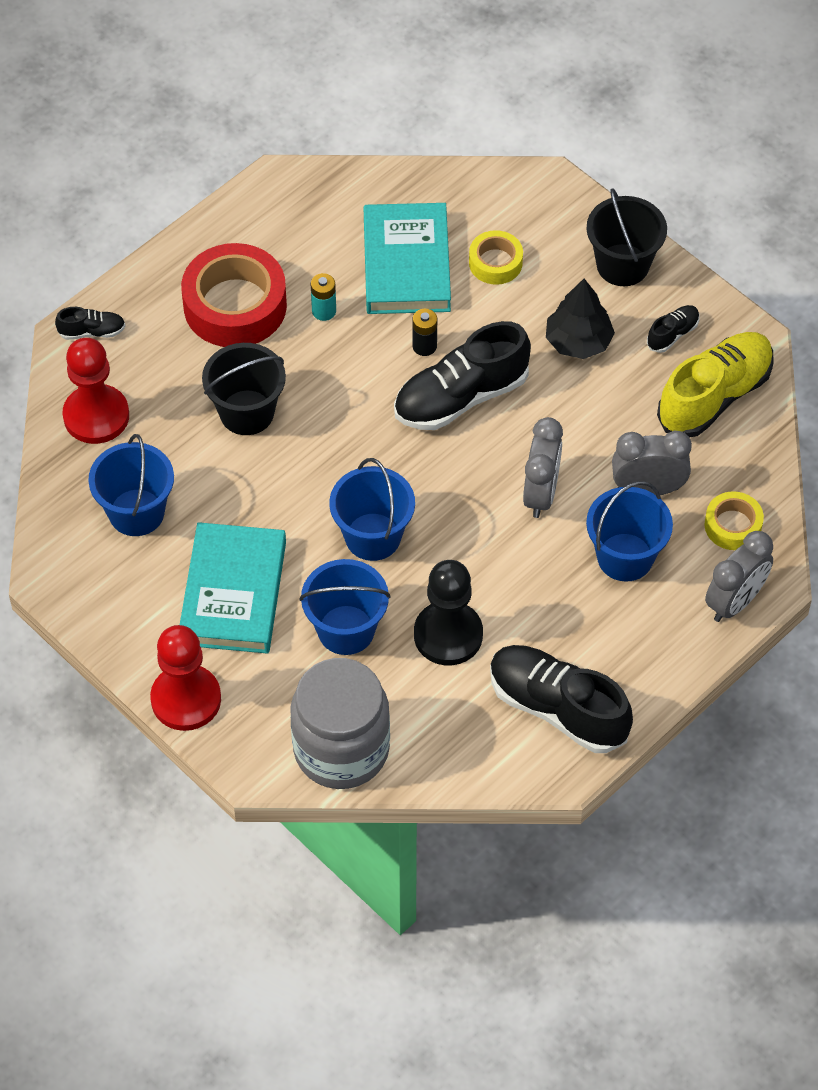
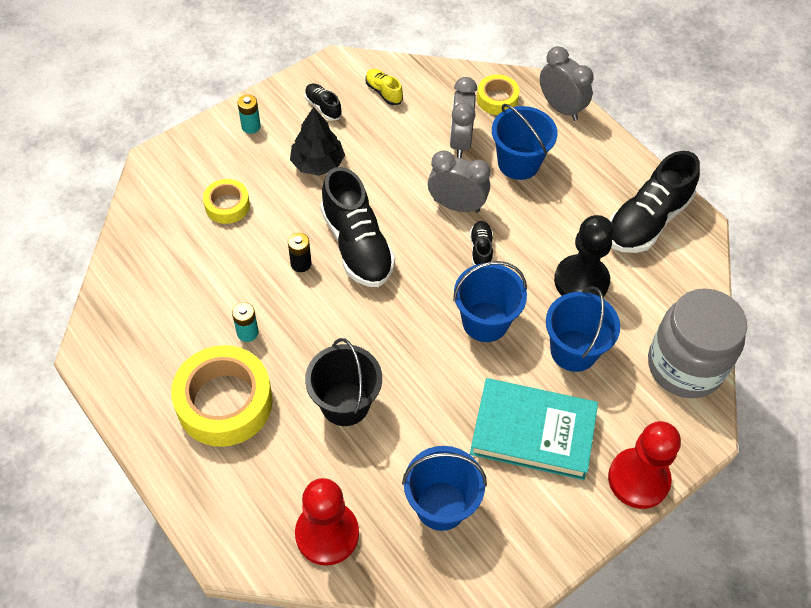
camera: 85 degrees left, 0 degrees up
black shoe [55,307,126,340] -> black shoe moved to [470,221,493,266]
red tape [181,243,287,347] -> yellow tape [171,345,273,447]
turquoise book [364,203,451,314] -> none
black bucket [587,188,667,286] -> turquoise battery [237,95,261,134]
yellow shoe [657,332,774,437] -> yellow shoe [365,69,403,105], size x0.46

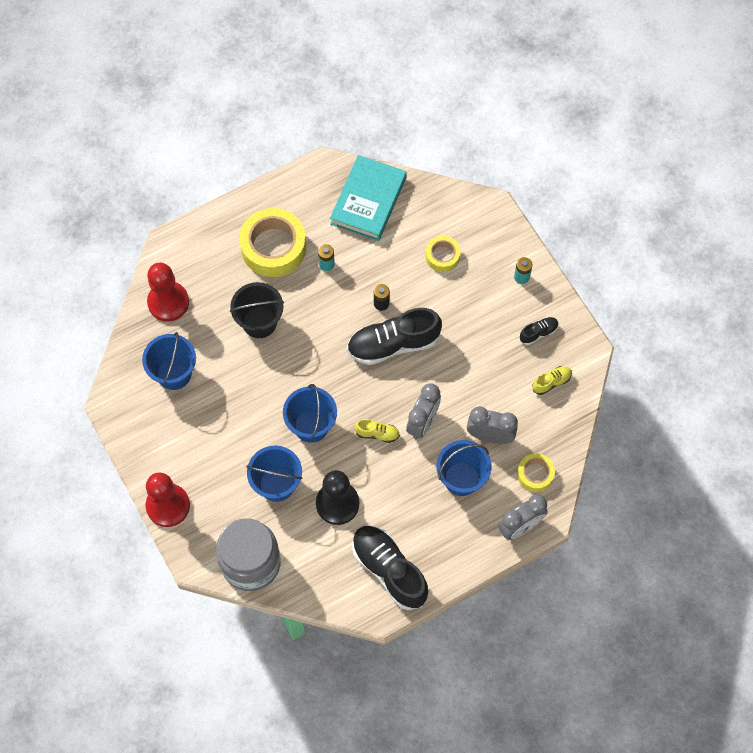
camera: 100 degrees right, 10 degrees up
black tree [290,107,345,176] -> none
black shoe [470,221,493,266] -> yellow shoe [355,419,400,443]
turquoise book [470,378,598,480] -> turquoise book moved to [330,155,407,241]

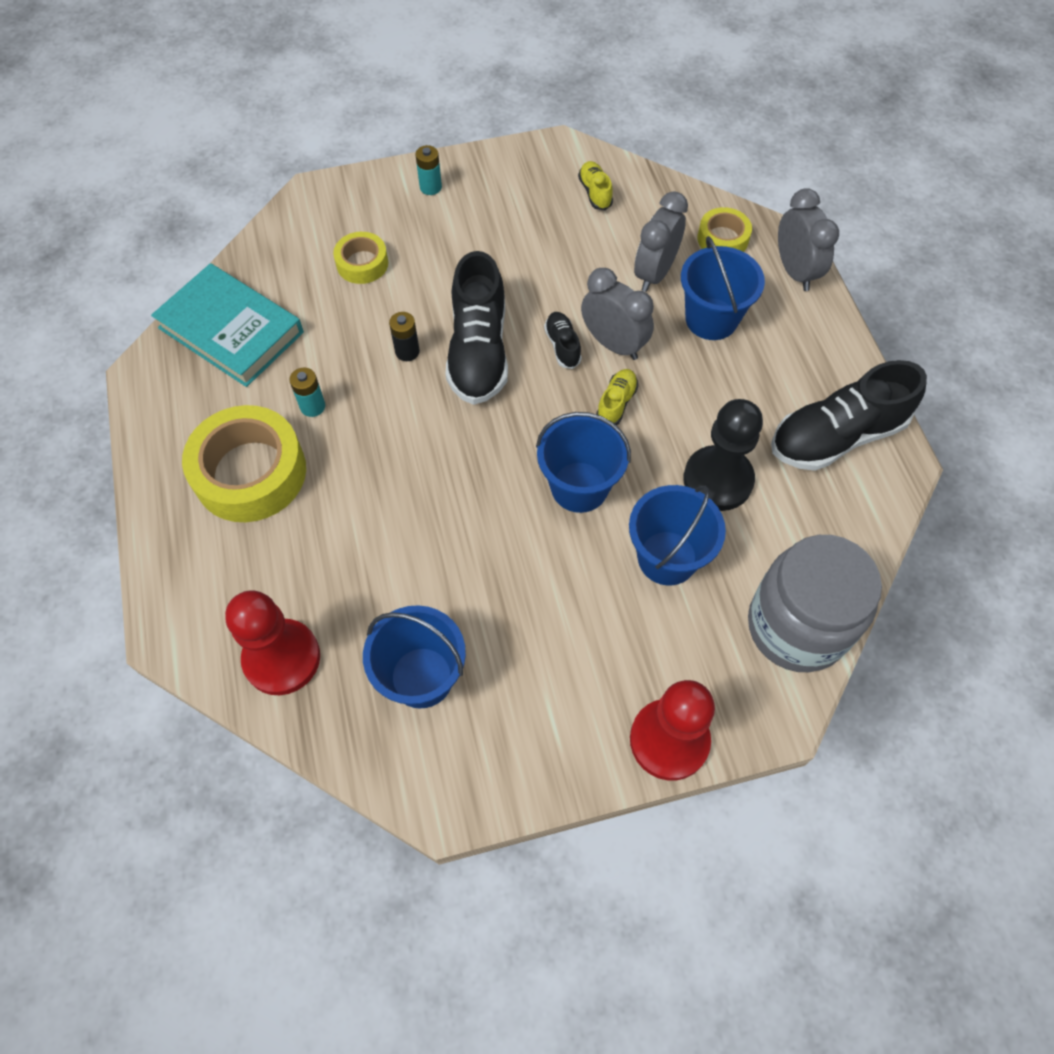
camera: 75 degrees left, 5 degrees down
black bucket [230,282,284,338] -> none
black shoe [520,317,559,345] -> black shoe moved to [544,312,582,369]

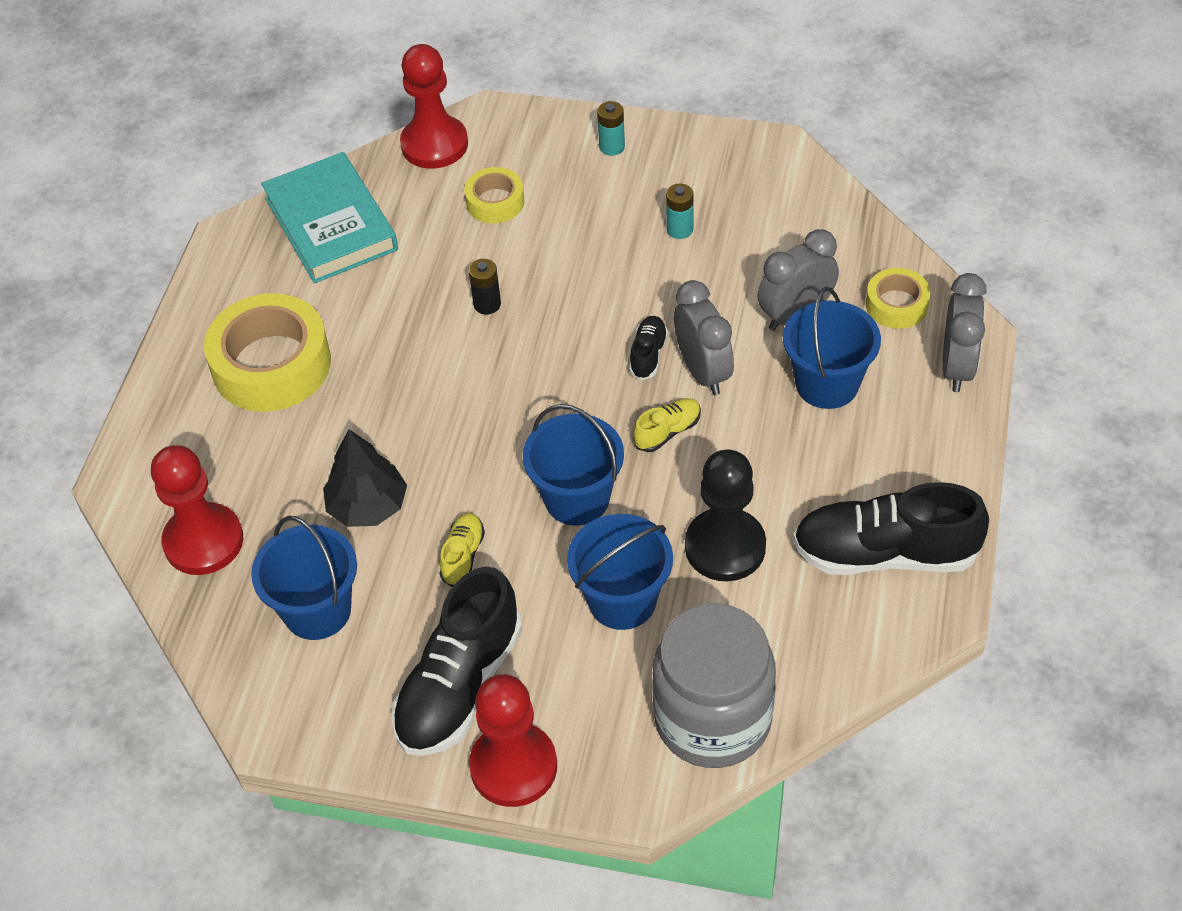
camera: 30 degrees right, 10 degrees down
turquoise battery [289,368,325,417] -> turquoise battery moved to [666,184,694,239]
black shoe [446,251,508,405] -> black shoe moved to [391,567,522,756]
yellow shoe [578,161,613,210] -> yellow shoe moved to [440,513,485,587]
none -> black tree [323,429,407,527]
none -> red pawn [400,44,468,169]

